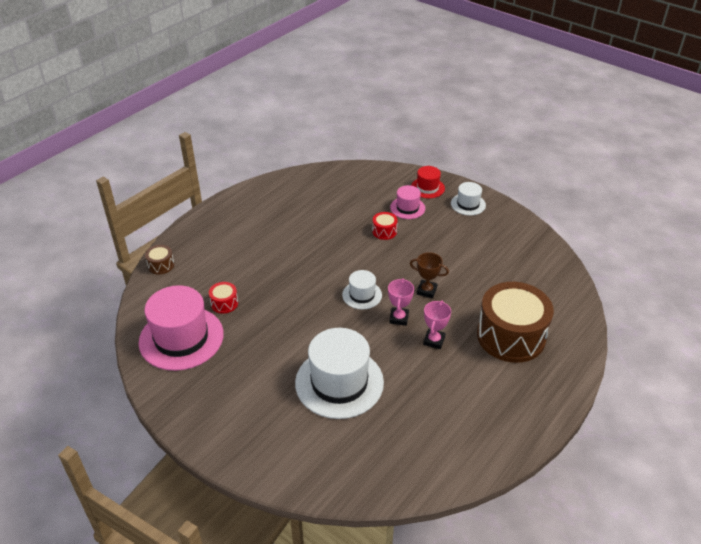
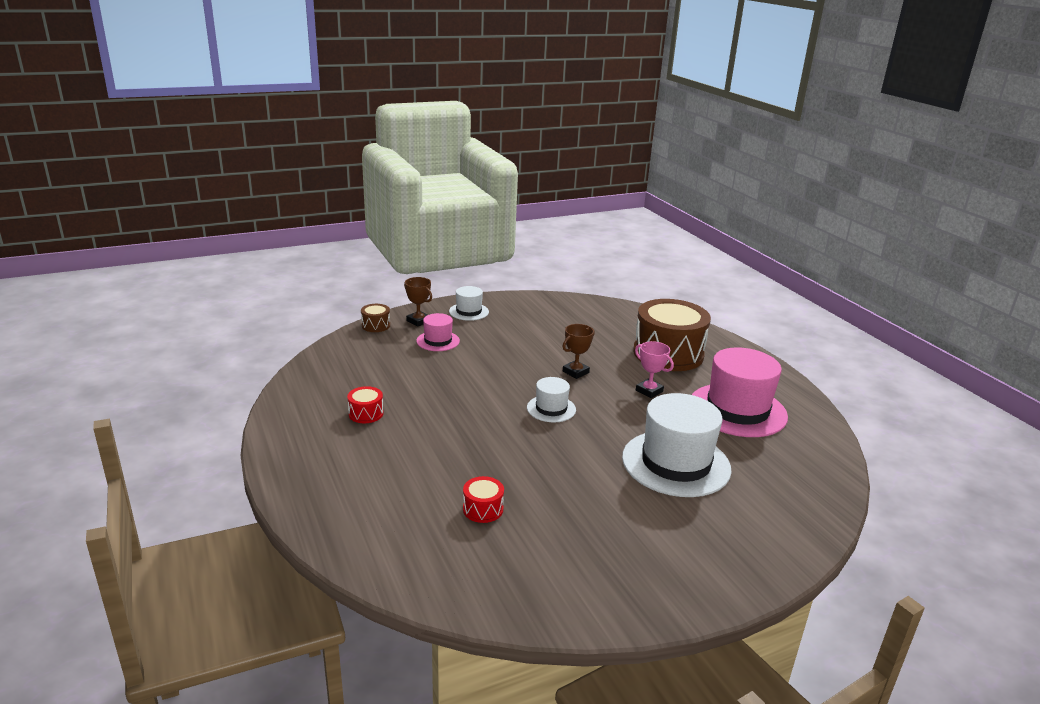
camera: 65 degrees left, 15 degrees down
pink hat [139,285,224,371] -> pink hat moved to [692,347,788,437]
brown drum [145,245,174,274] -> brown drum moved to [361,304,390,332]
red drum [372,212,398,240] -> red drum moved to [347,386,384,423]
pink trophy [388,278,414,326] -> none
red hat [411,166,445,198] -> brown trophy [404,277,432,327]

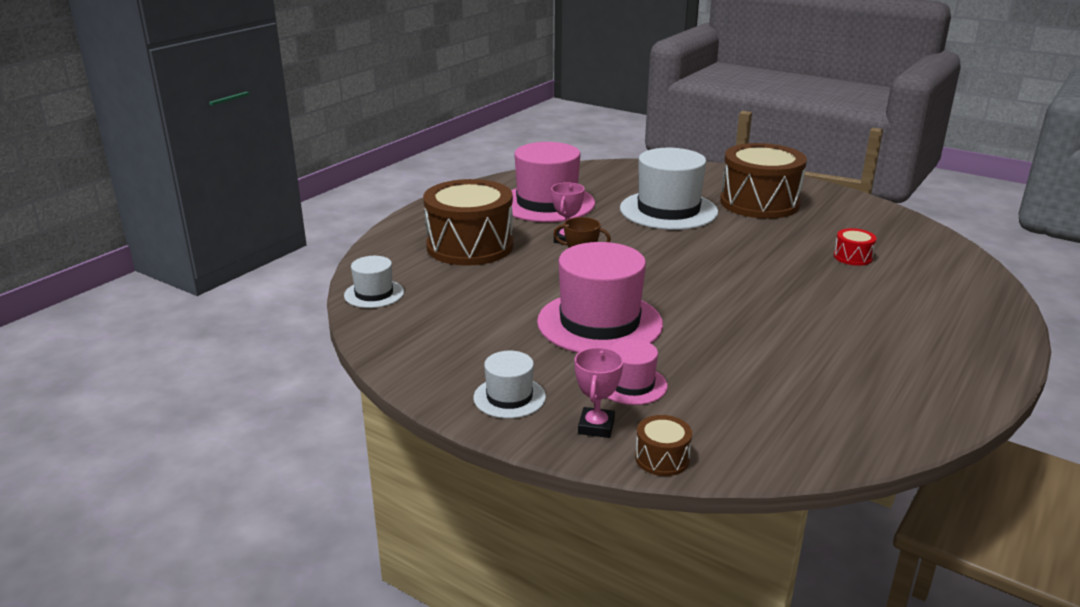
camera: 120 degrees left, 0 degrees up
red drum [347,386,384,423] -> none
brown trophy [404,277,432,327] -> pink trophy [574,347,623,438]
white hat [527,377,576,422] -> white hat moved to [344,256,404,308]
none -> pink hat [537,242,663,353]
none -> brown drum [720,143,807,219]

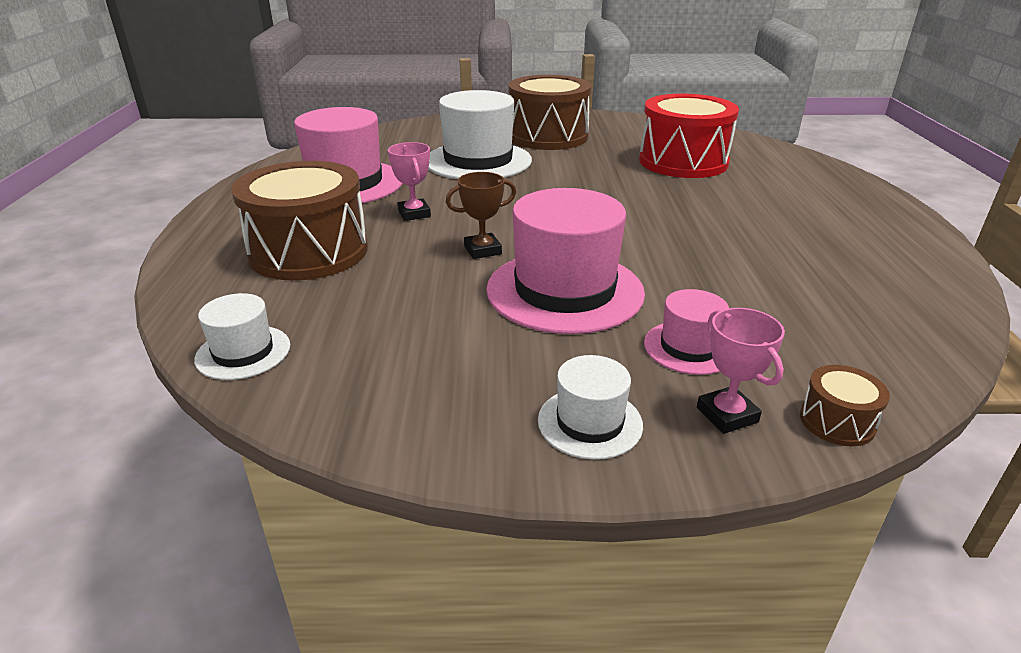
camera: 35 degrees left, 5 degrees up
red drum [834,228,877,266] -> red drum [639,94,739,178], size x2.40

